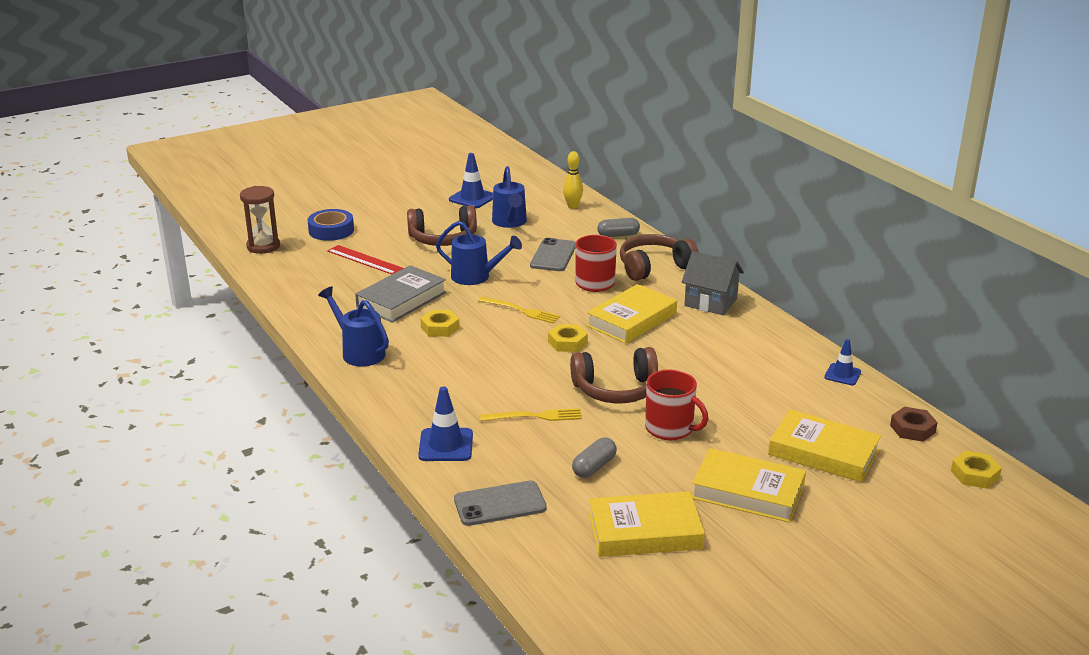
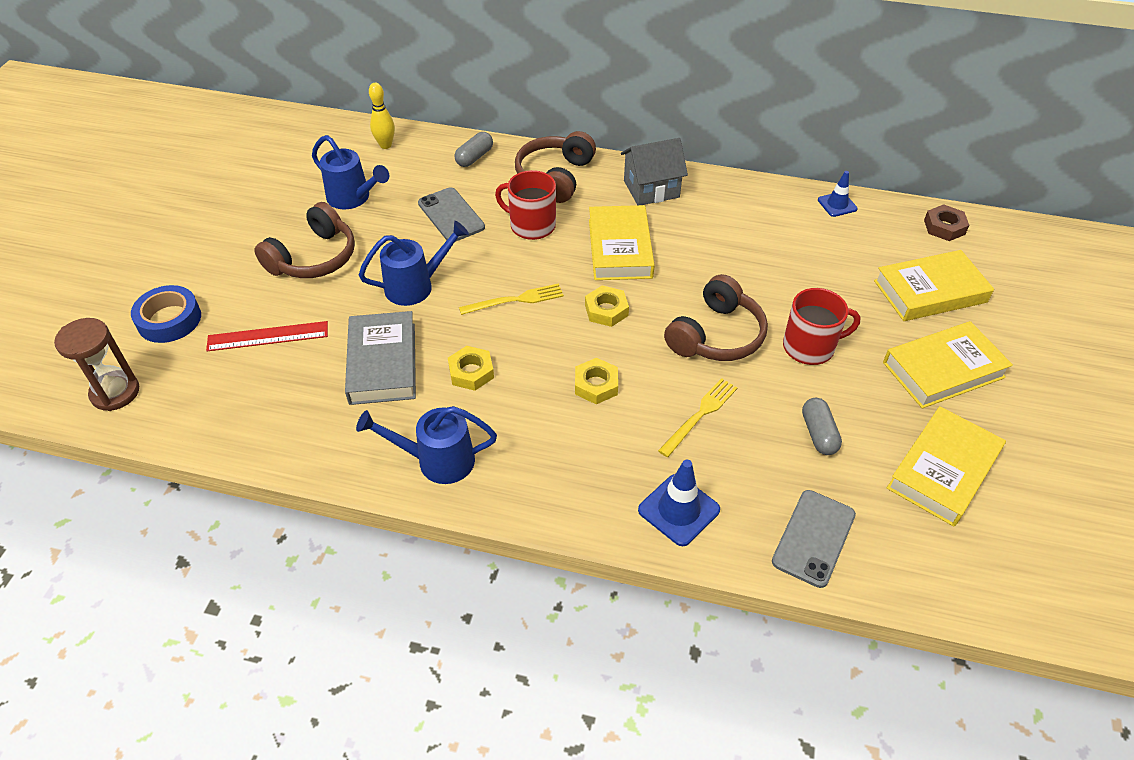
camera: 45 degrees left, 20 degrees up
blue traffic cone [449,153,493,208] -> none
yellow nut [951,451,1002,489] -> yellow nut moved to [575,358,618,404]

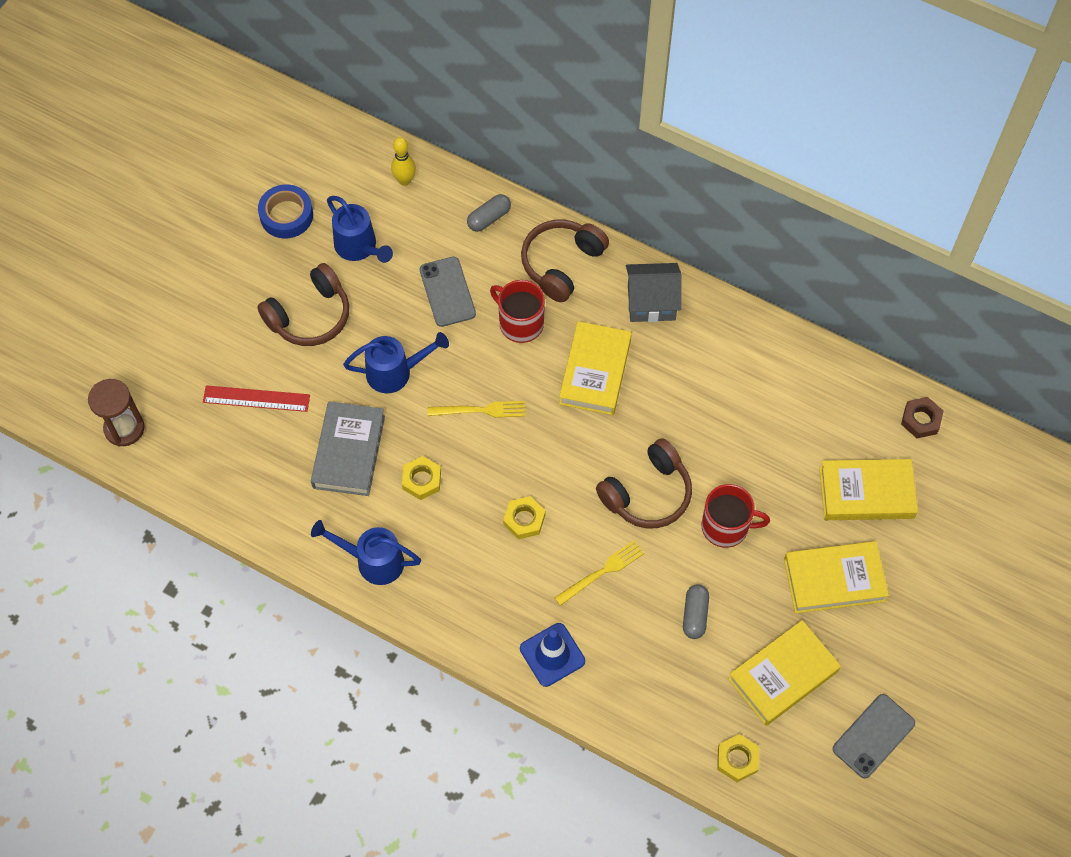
camera: 15 degrees right, 15 degrees up
blue tape [131,285,201,343] -> blue tape moved to [258,184,313,239]
yellow nut [585,286,629,327] -> yellow nut moved to [717,734,759,782]
grey phone [772,490,856,588] -> grey phone moved to [833,694,915,778]
blue traffic cone [818,171,858,217] -> none

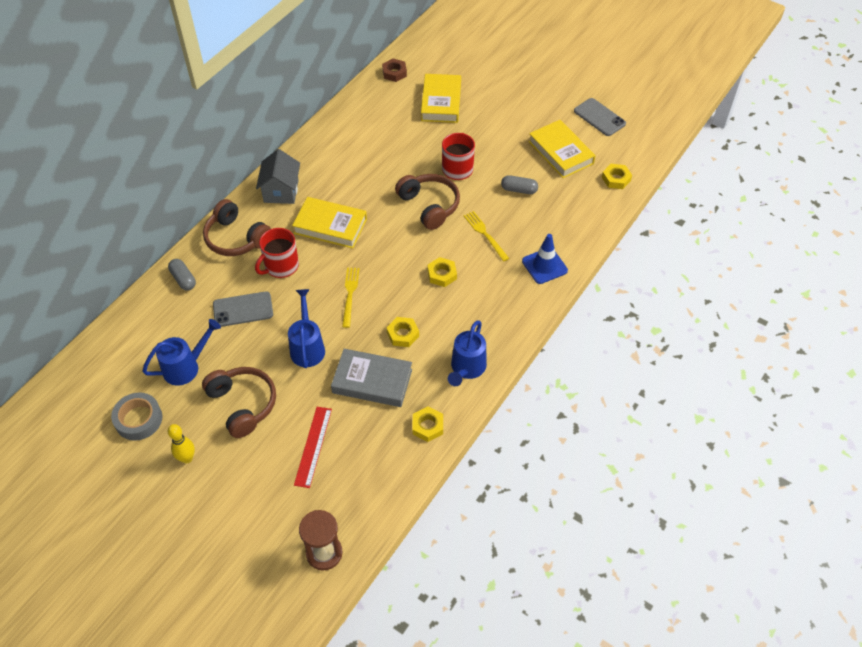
camera: 85 degrees left, 10 degrees down
blue tape [258,184,313,239] -> grey tape [111,392,162,441]
yellow bowling pin [391,137,416,186] -> yellow bowling pin moved to [168,424,195,463]
yellow book [784,541,889,613] -> none
none -> yellow nut [413,406,443,442]

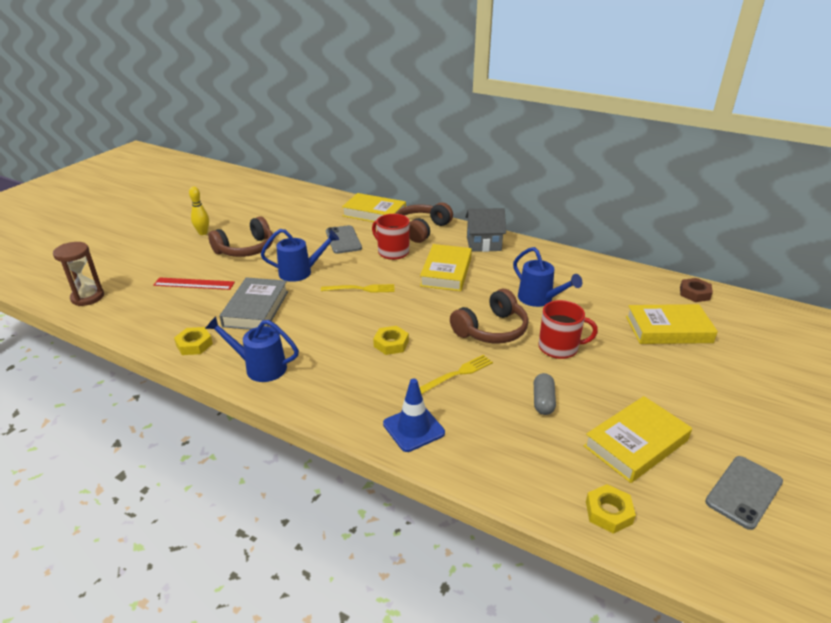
camera: 85 degrees right, 20 degrees down
grey tape [111,392,162,441] -> none
blue watering can [142,319,221,386] -> blue watering can moved to [513,247,582,307]
grey capsule [168,259,196,291] -> yellow book [342,193,406,222]
yellow nut [386,317,419,347] -> none

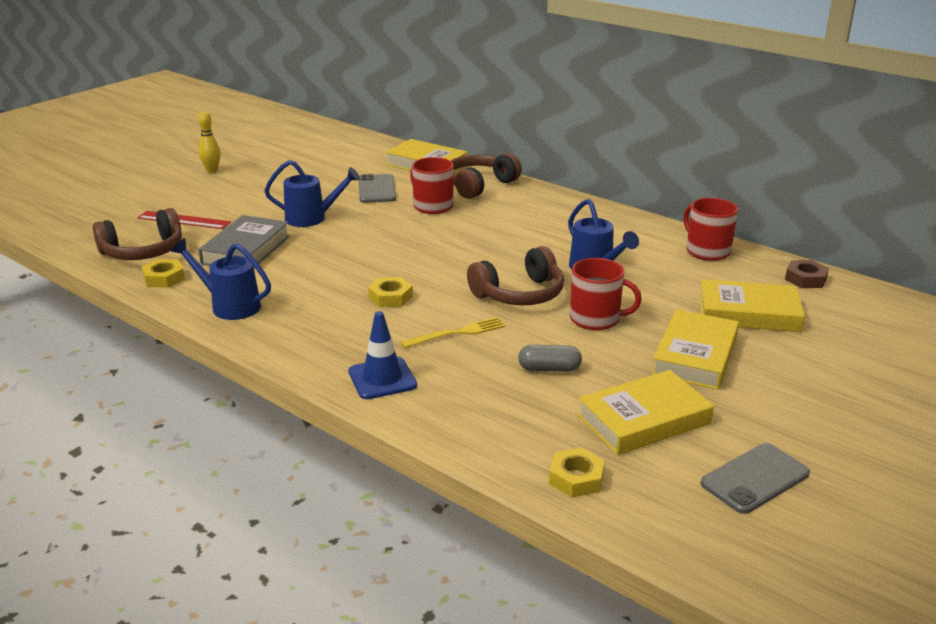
camera: 10 degrees right, 5 degrees down
brown hourglass [53,242,104,306] -> none
brown headphones [208,216,273,257] -> brown headphones moved to [93,208,182,260]
yellow fork [321,284,394,293] -> none
yellow book [420,244,472,291] -> yellow book moved to [651,309,739,390]
grey house [465,208,506,252] -> none
grey capsule [534,373,556,415] -> grey capsule turned 75 degrees clockwise [518,345,582,372]
none -> red mug [683,198,738,261]

